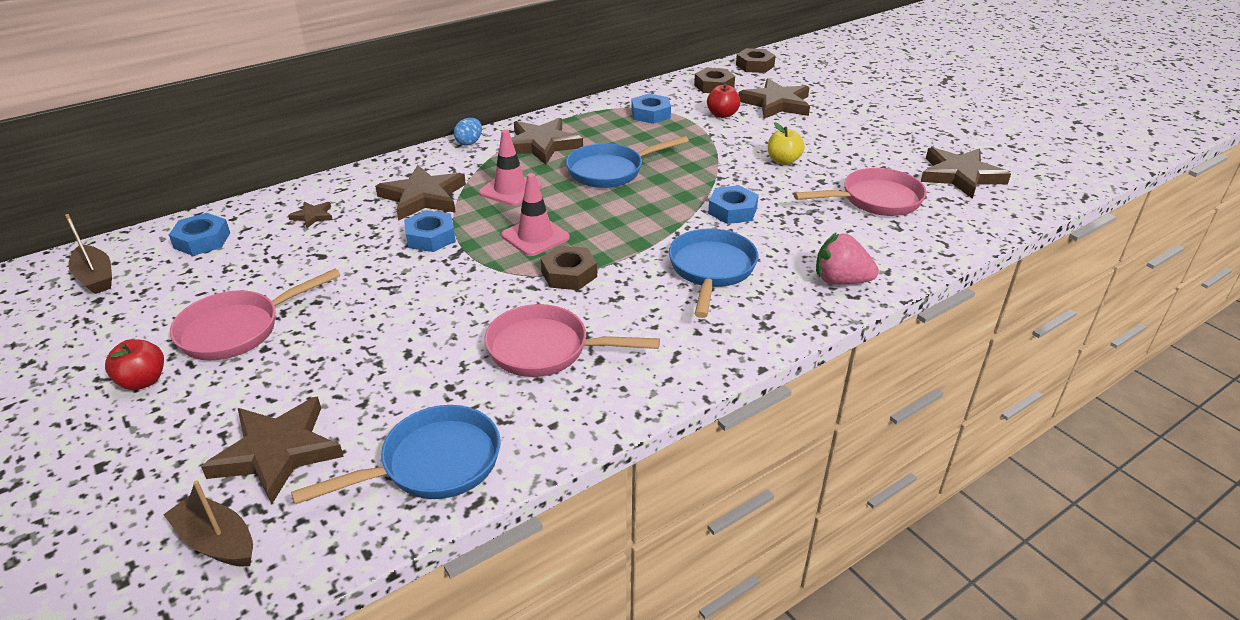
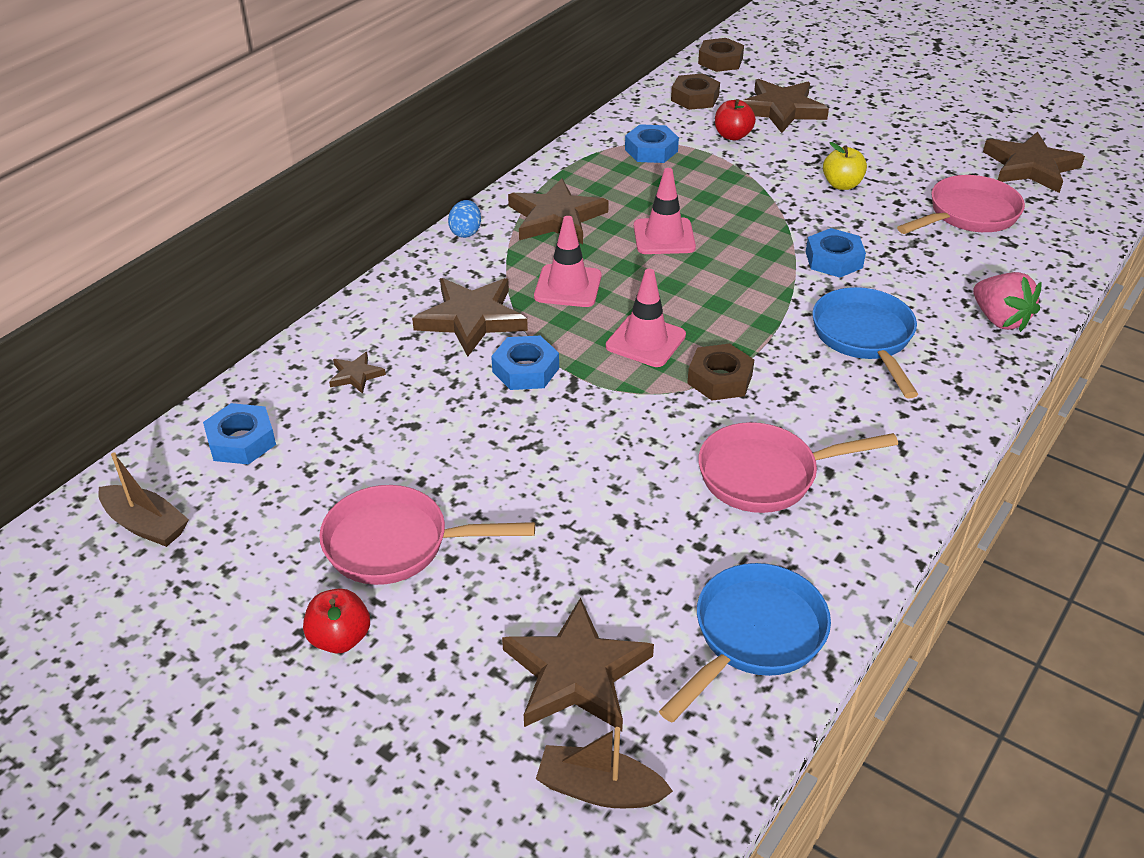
camera: 20 degrees left, 5 degrees up
pink pan [170,268,340,360] -> pink pan turned 60 degrees clockwise [319,485,535,585]
blue pan [566,136,689,188] -> pink traffic cone [634,168,696,254]
pink strawberry [816,232,879,285] -> pink strawberry turned 120 degrees counterclockwise [973,272,1041,332]

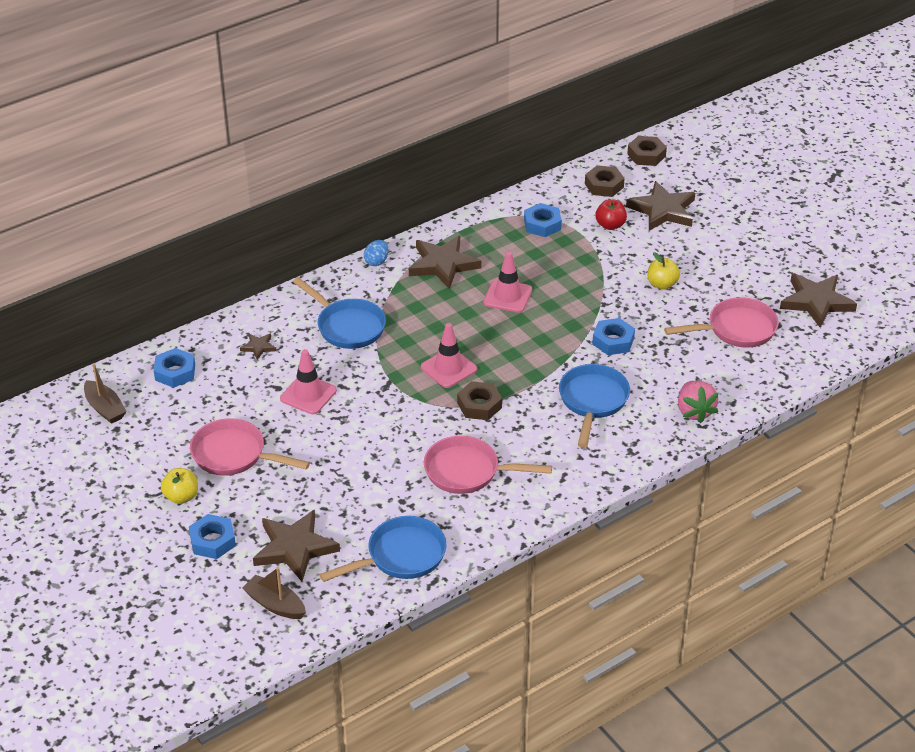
camera: 20 degrees right, 0 degrees up
red apple [303,588,370,653] -> yellow apple [161,468,198,504]
brown star [412,278,528,356] -> blue pan [293,277,386,349]
blue nut [491,336,559,390] -> blue nut moved to [189,514,236,559]
pink traffic cone [534,216,602,307] -> pink traffic cone moved to [280,349,337,414]

